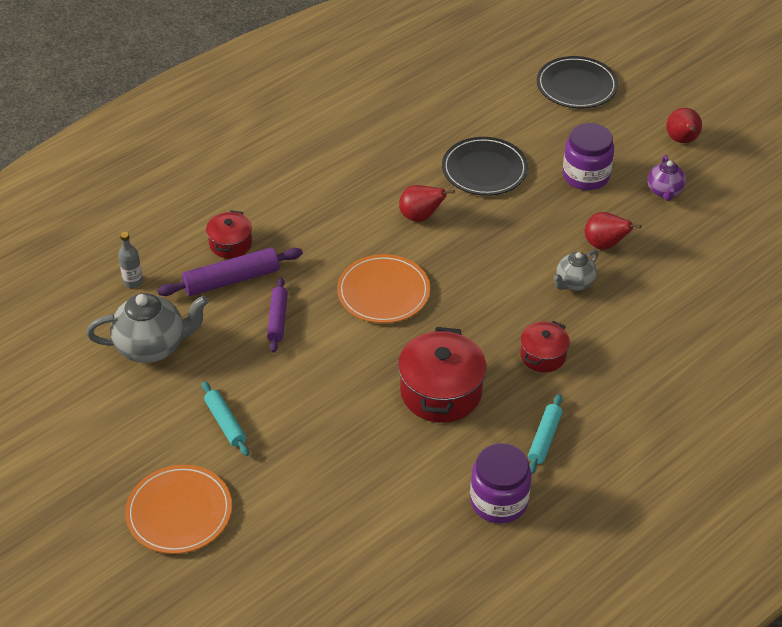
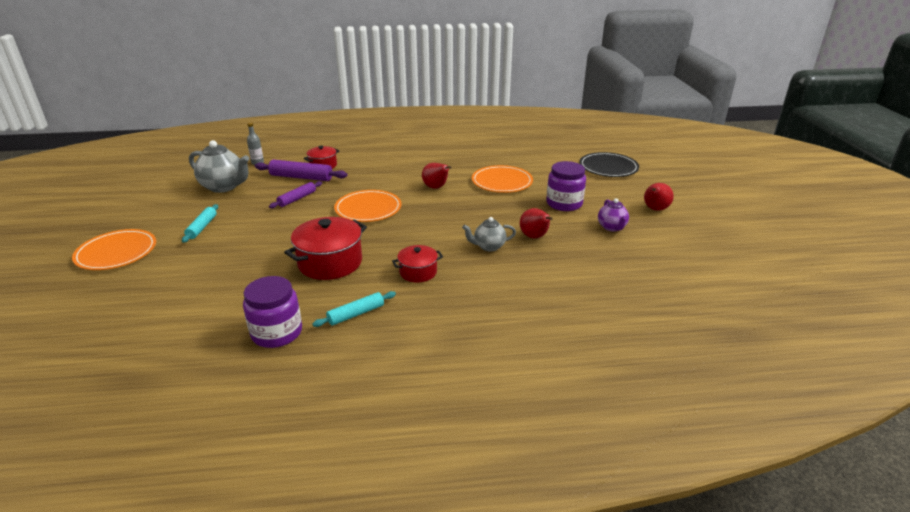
camera: 35 degrees right, 15 degrees down
black plate [442,137,528,196] -> orange plate [472,165,533,193]
purple teapot [648,155,686,201] -> purple teapot turned 45 degrees counterclockwise [598,198,629,231]

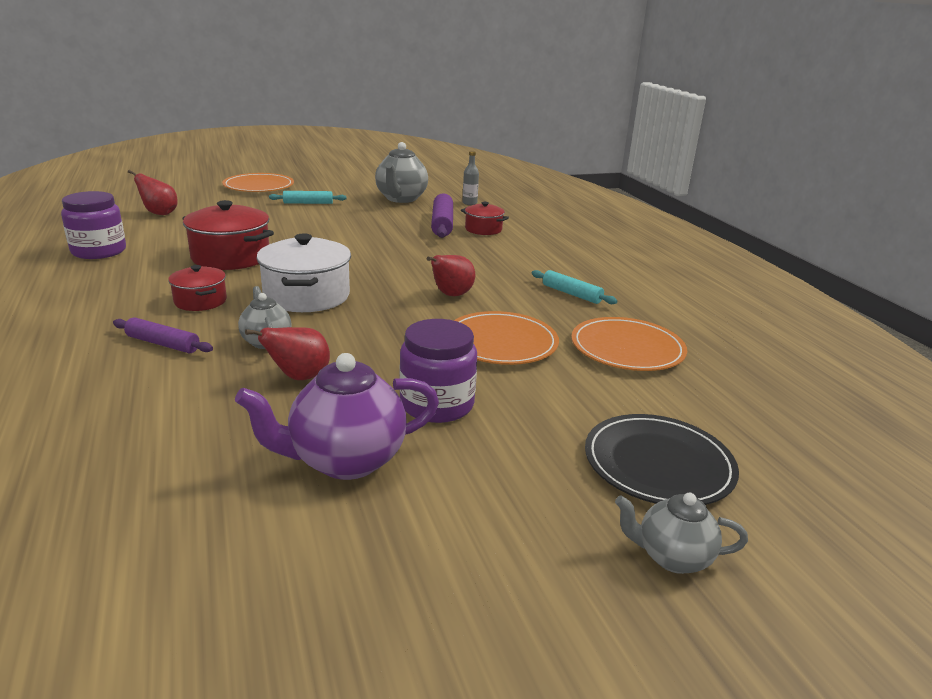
camera: 75 degrees right, 5 degrees down
purple rolling pin [269,181,322,208] -> purple rolling pin moved to [113,317,213,353]
turquoise rolling pin [312,291,396,327] -> turquoise rolling pin moved to [532,270,618,304]
orange plate [334,190,402,222] -> orange plate moved to [571,317,687,371]
purple teapot [598,198,629,231] -> purple teapot [235,353,439,480], size x1.73
red pear [644,183,674,211] -> red pear moved to [128,170,178,215]
none -> white pot [256,233,351,312]
none -> grey teapot [615,492,748,574]

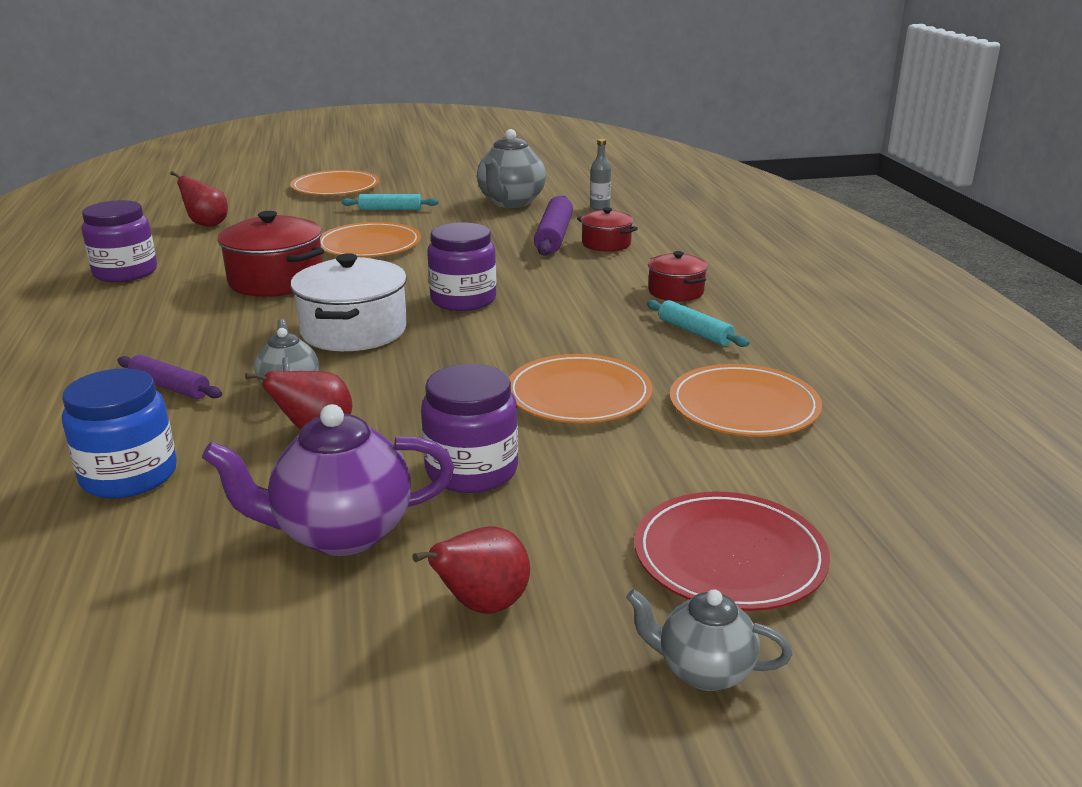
camera: 10 degrees right, 0 degrees up
red pot [168,265,227,311] -> red pot moved to [648,251,708,301]
red pear [427,255,475,296] -> red pear moved to [412,526,530,614]
black plate [585,414,739,505] -> red plate [635,492,830,611]
none -> blue jar [62,368,177,498]
none -> orange plate [320,222,421,257]
none -> purple jar [427,223,497,311]

